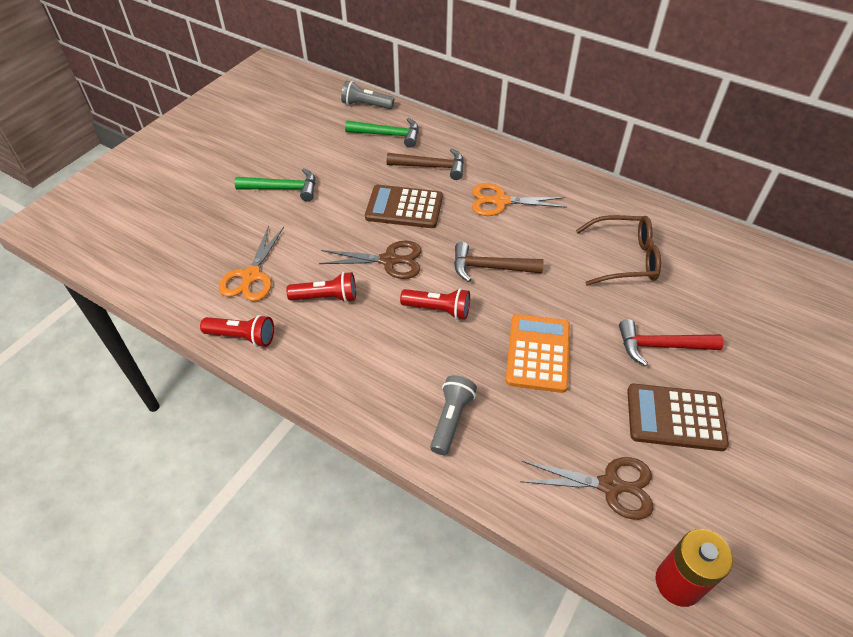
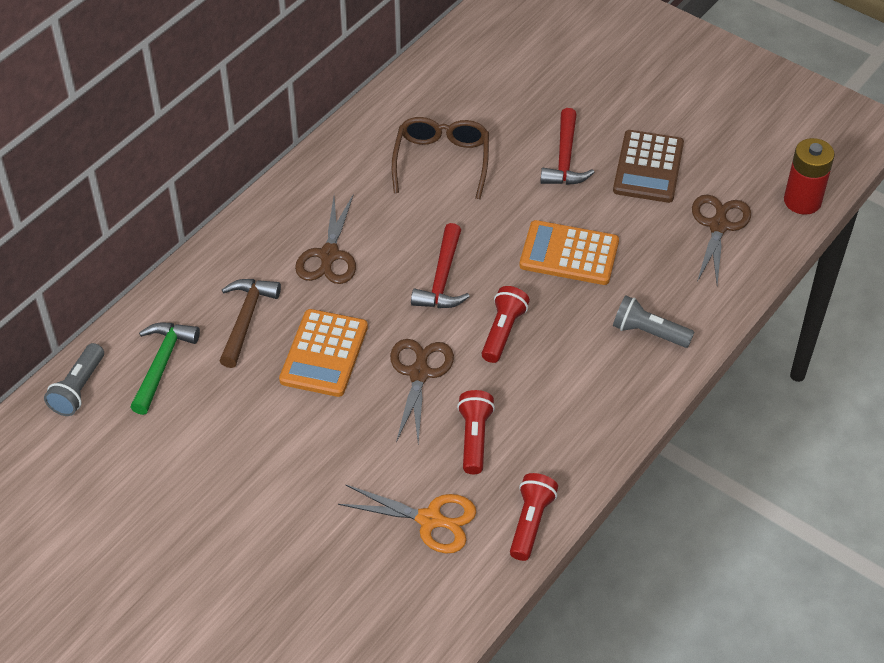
camera: 85 degrees left, 0 degrees up
green hammer [234,168,316,202] -> none
brown calculator [365,185,443,228] -> orange calculator [279,309,368,397]
brown hammer [454,242,544,282] -> red hammer [411,223,470,308]
orange scissors [472,183,567,216] -> brown scissors [295,195,356,284]

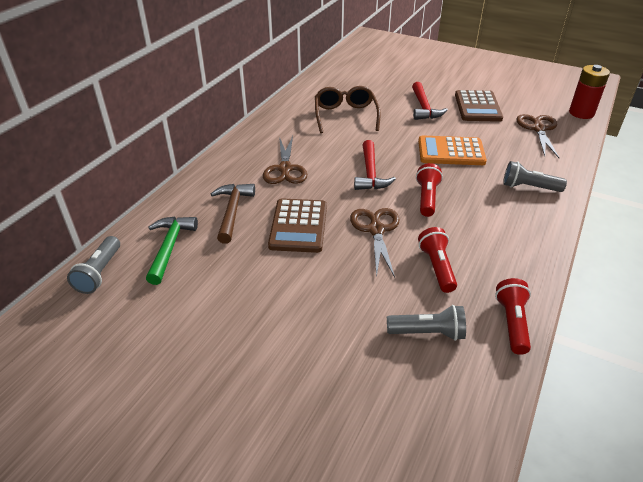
camera: 10 degrees left, 10 degrees down
orange calculator [279,309,368,397] -> brown calculator [268,198,327,253]
orange scissors [338,485,476,554] -> grey flashlight [387,305,466,341]

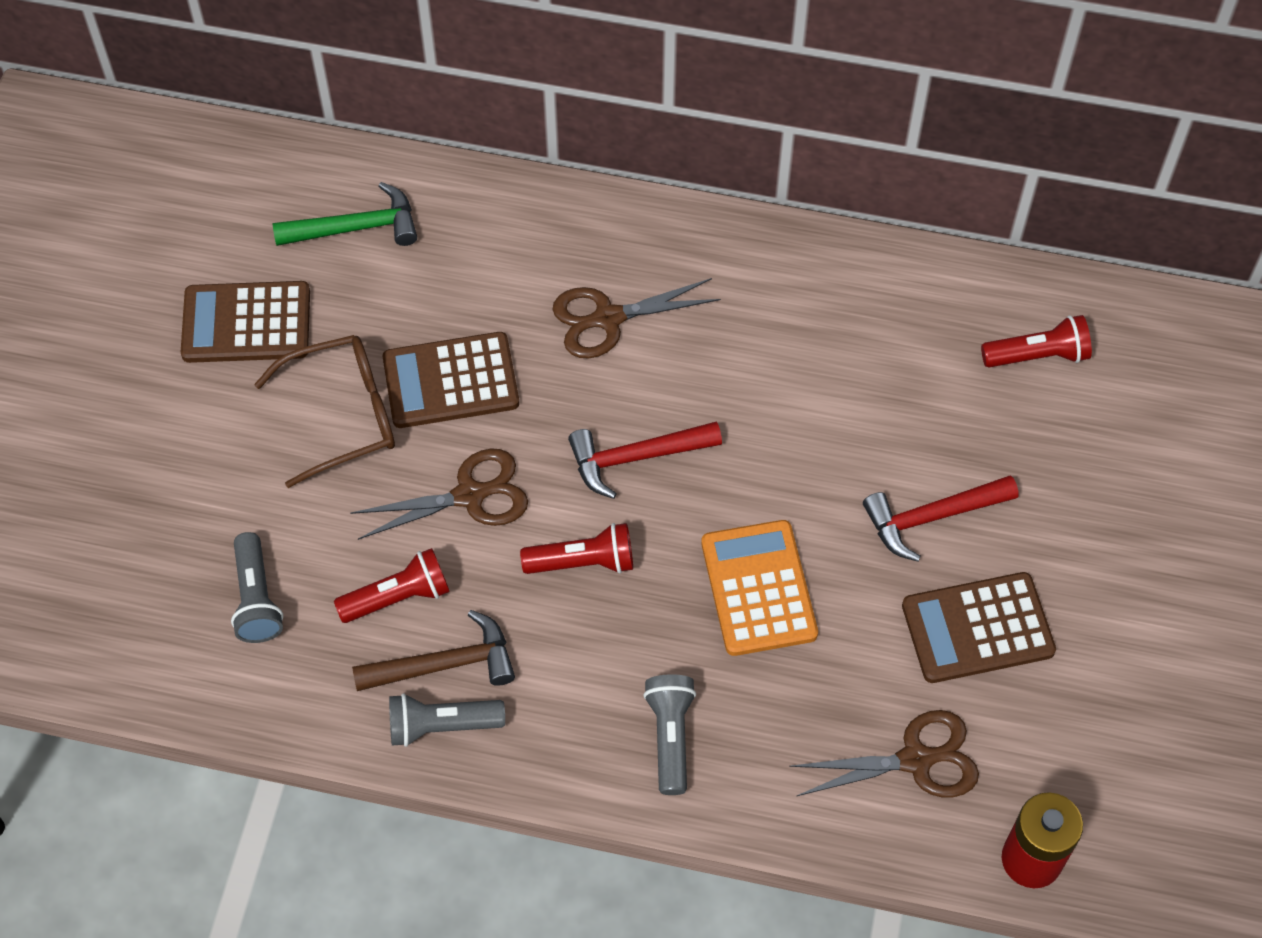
camera: 75 degrees right, 20 degrees up
grey flashlight [67,236,120,294] -> grey flashlight moved to [389,693,505,747]
brown hammer [211,184,255,244] -> brown hammer moved to [352,610,515,691]
brown glasses [315,86,381,133] -> brown glasses moved to [254,335,395,488]
red flashlight [495,278,531,355] -> red flashlight moved to [981,315,1092,367]
none -> brown calculator [181,281,310,363]

